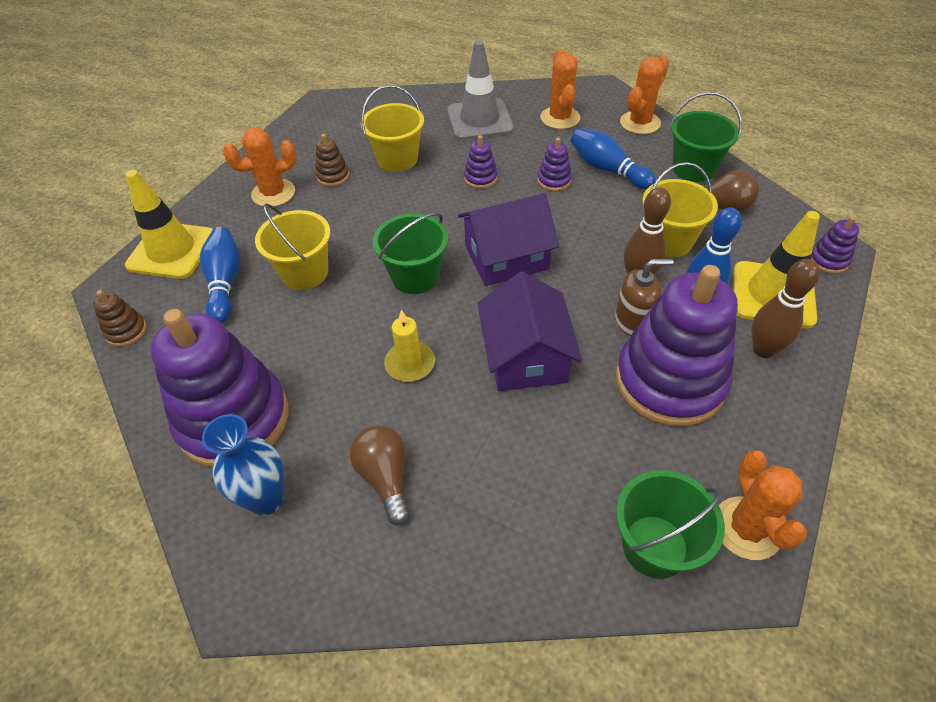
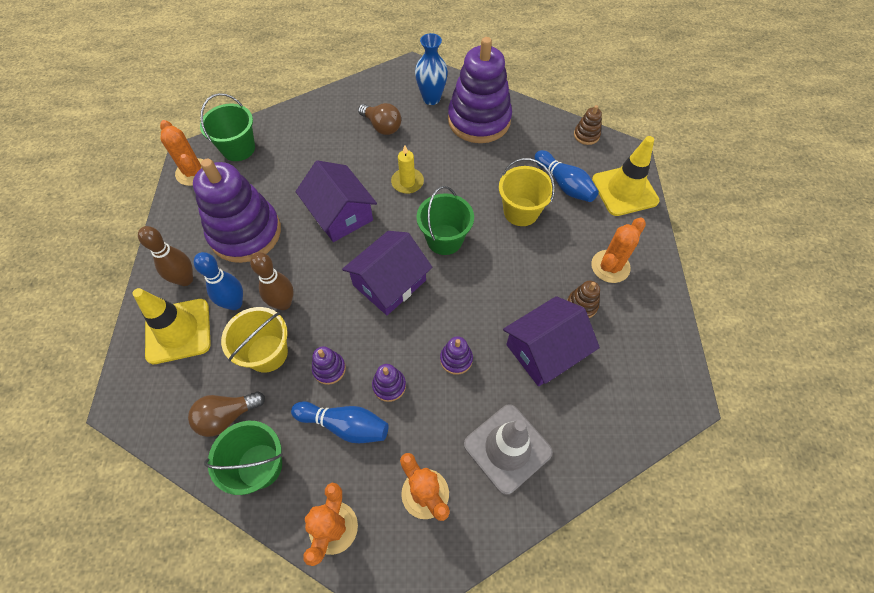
camera: 150 degrees right, 10 degrees up
yellow bucket [361,85,424,172] -> purple house [503,296,600,386]
brown soap dispenser [615,259,674,336] -> none
purple stacking toy [812,216,859,274] -> purple stacking toy moved to [312,346,346,385]

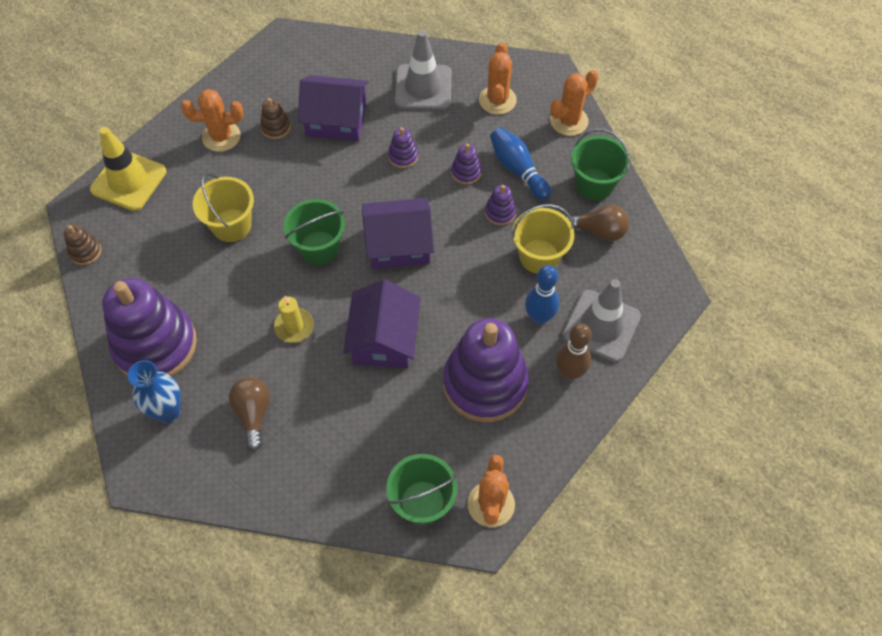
camera: 140 degrees left, 0 degrees up
yellow traffic cone [132,288,211,364] -> grey traffic cone [562,279,641,362]
brown bowling pin [250,252,294,310] -> none
blue bowling pin [534,150,599,202] -> none

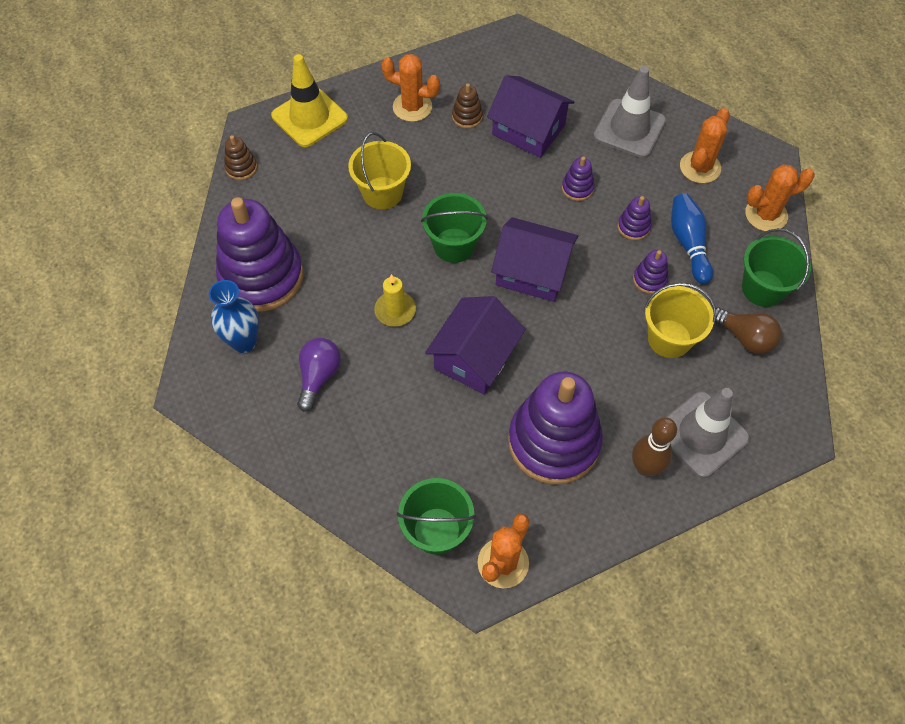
camera: 25 degrees right, 0 degrees up
brown light bulb [229,377,270,451] -> purple light bulb [297,338,341,412]
blue bowling pin [525,265,559,325] -> none

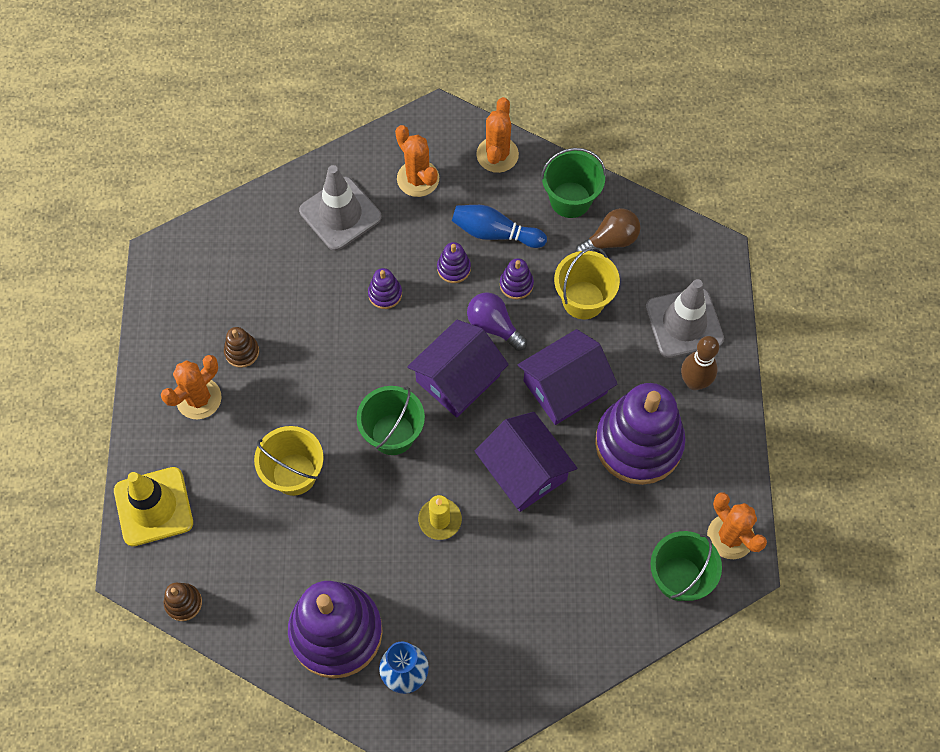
camera: 65 degrees left, 5 degrees up
purple light bulb [297,338,341,412] -> purple light bulb moved to [467,292,527,351]
purple house [487,75,574,158] -> purple house moved to [518,329,617,425]

